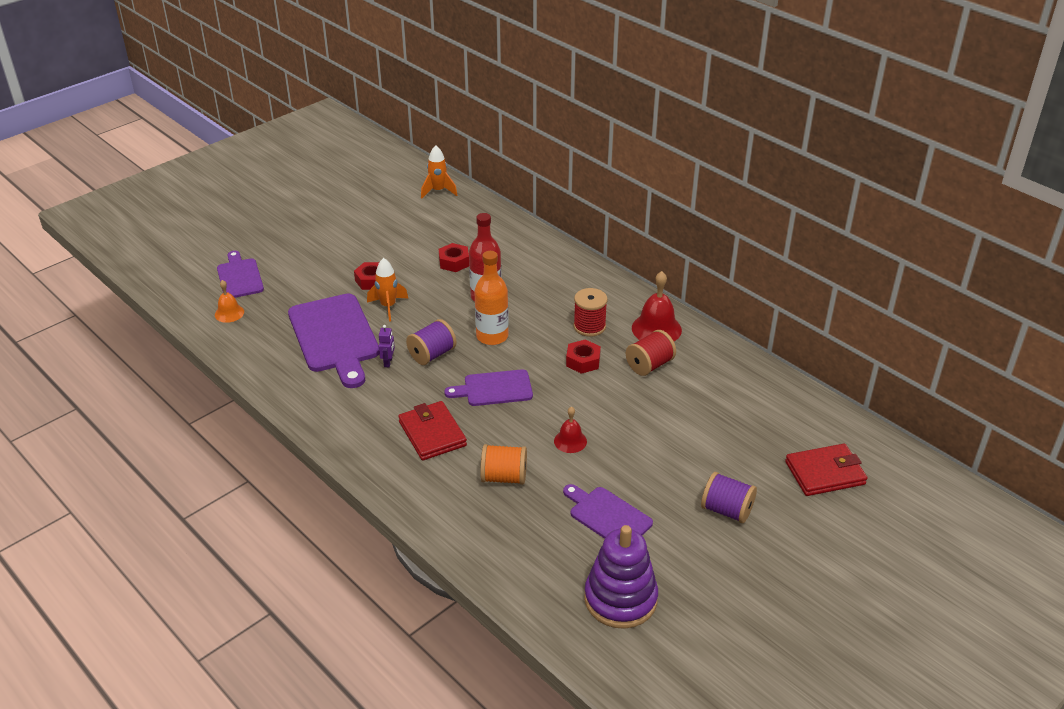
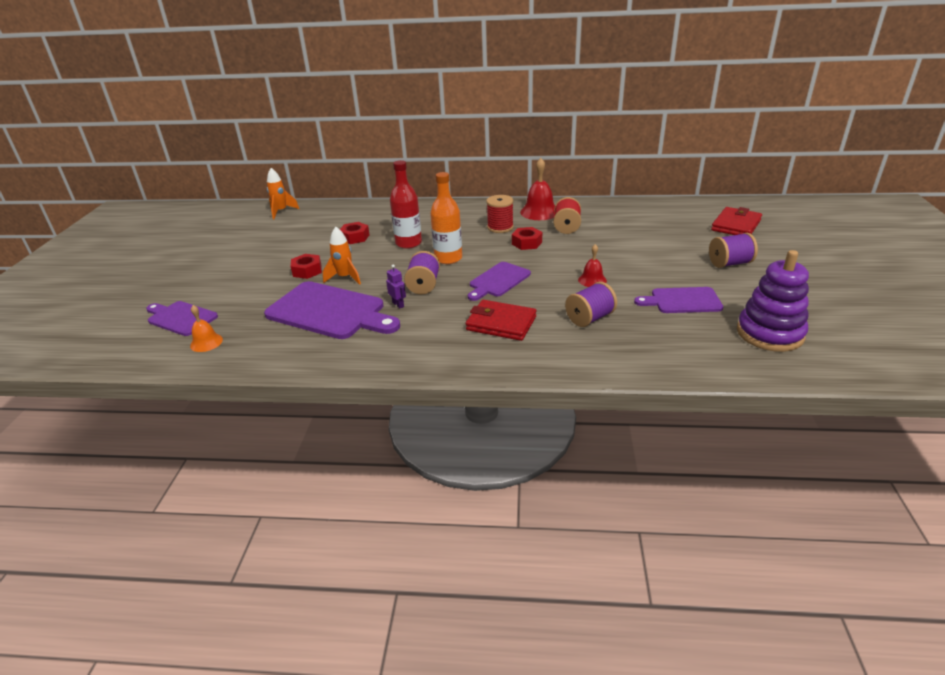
camera: 40 degrees left, 5 degrees down
orange spool [480,444,527,485] -> purple spool [565,282,617,327]

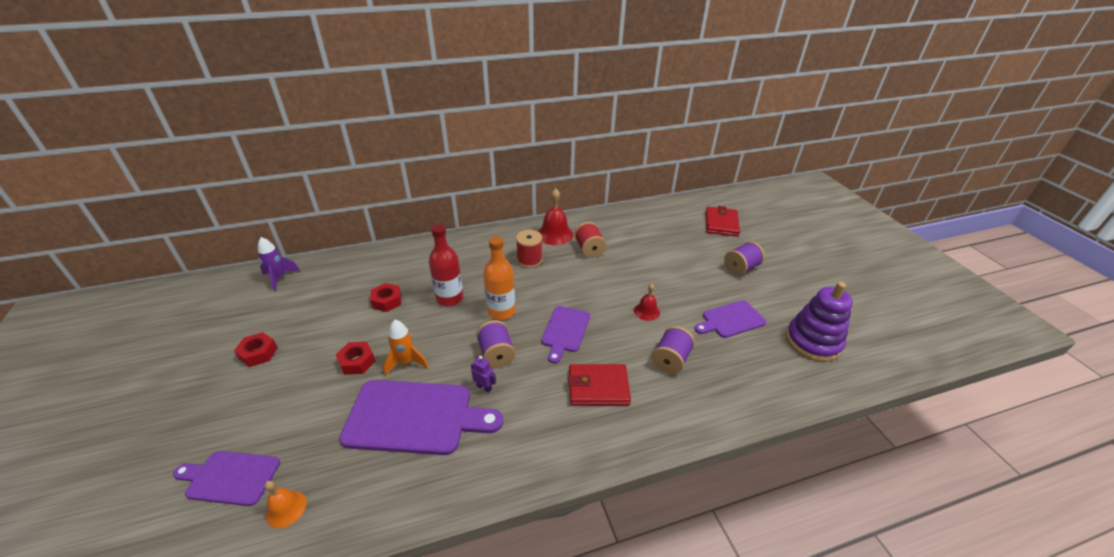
camera: 25 degrees left, 5 degrees up
orange rocket [267,168,299,219] -> purple rocket [258,237,300,292]
red nut [512,227,542,250] -> red nut moved to [234,332,278,367]

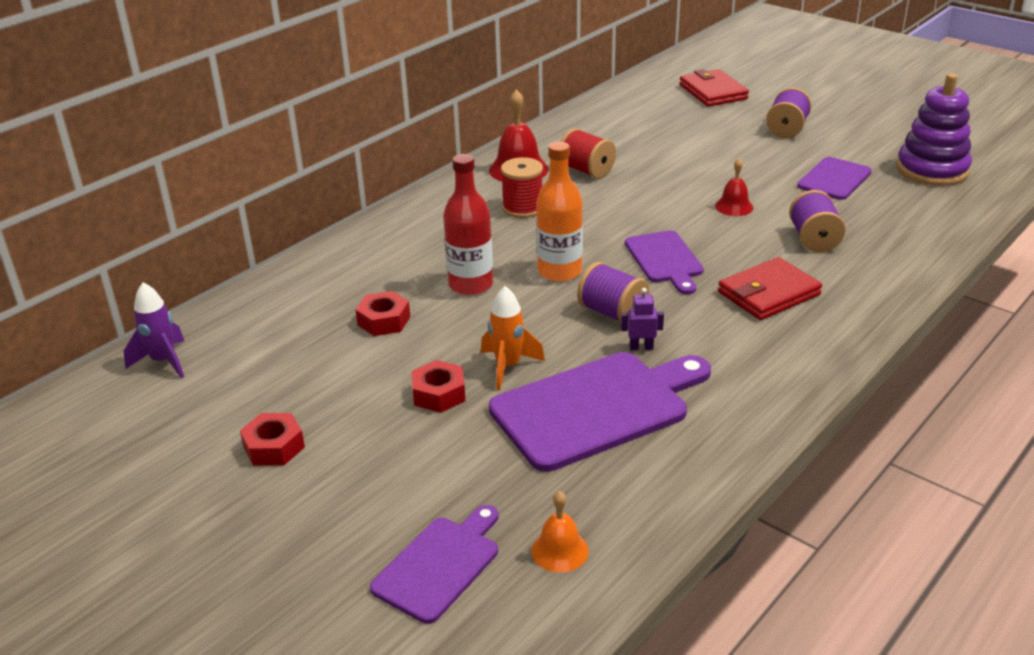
camera: 30 degrees left, 5 degrees down
purple cutting board [173,451,280,506] -> purple cutting board turned 150 degrees clockwise [370,505,498,624]

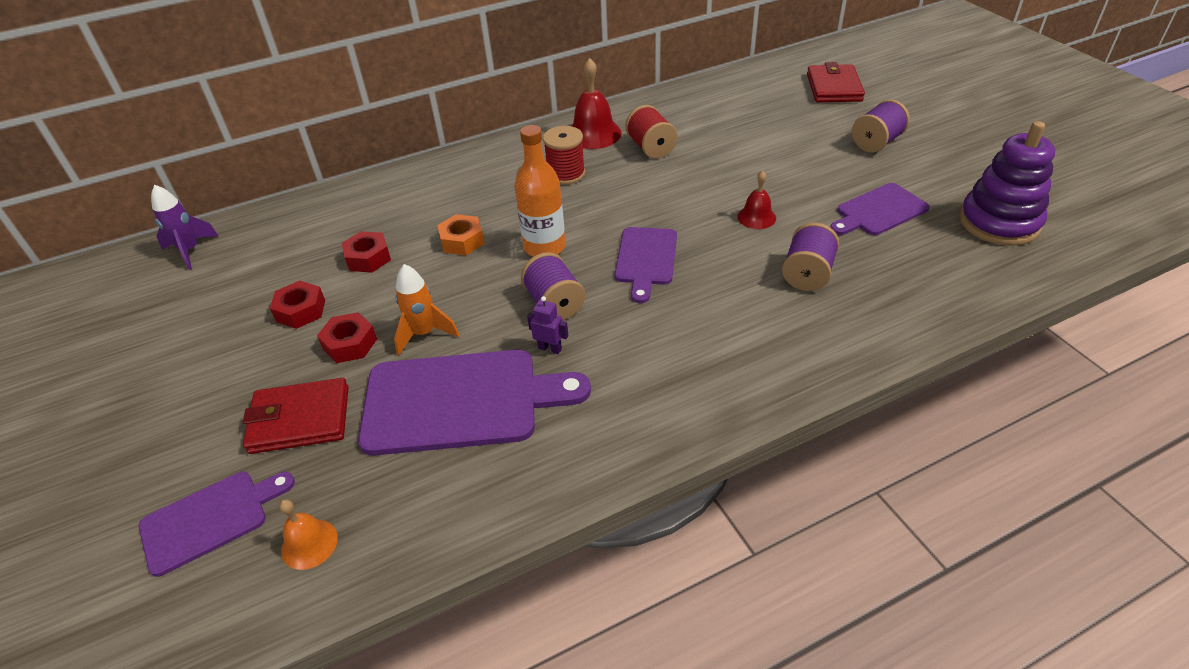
camera: 25 degrees right, 10 degrees up
red nut [240,413,305,466] -> red nut moved to [270,281,325,329]
red bottle [443,154,493,295] -> orange nut [437,214,484,255]
red wallet [718,257,822,320] -> red wallet moved to [243,378,349,454]

